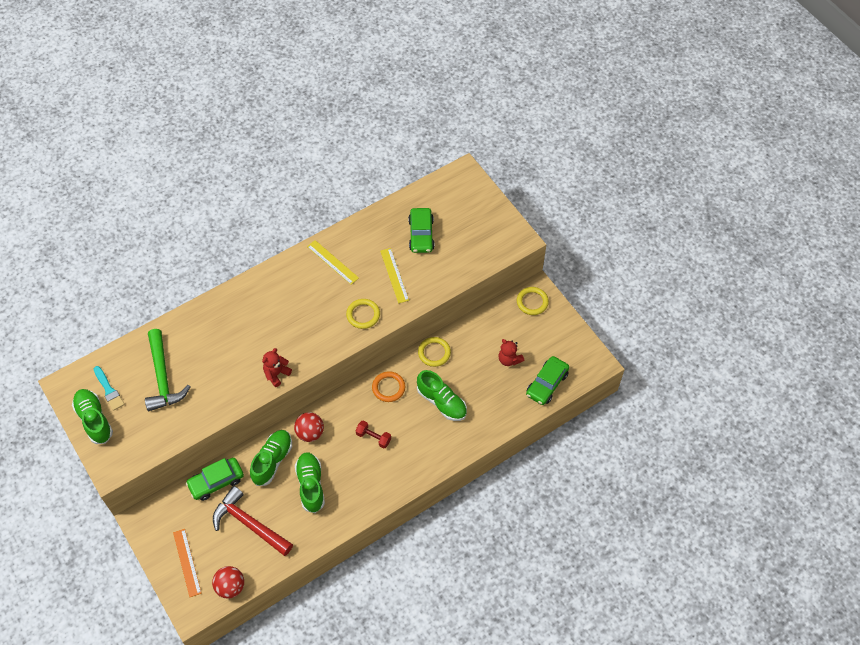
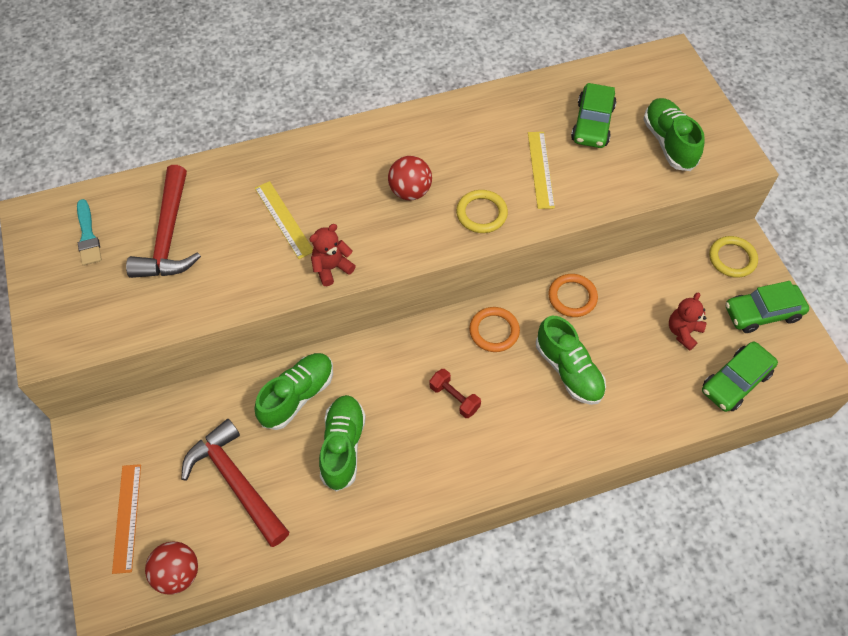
camera: 15 degrees right, 0 degrees up
green shoe [72,389,113,444] -> green shoe moved to [643,98,705,171]
green hammer [145,329,190,411] -> red hammer [126,165,201,278]
green car [186,458,244,501] -> green car moved to [725,281,809,333]
red ball [294,412,324,442] -> red ball moved to [388,156,432,200]
yellow ruler [307,240,359,285] -> yellow ruler moved to [255,181,313,259]
yellow ring [418,337,451,367] -> orange ring [548,274,598,317]
red teddy bear [499,339,525,366] -> red teddy bear turned 60 degrees clockwise [669,292,706,351]

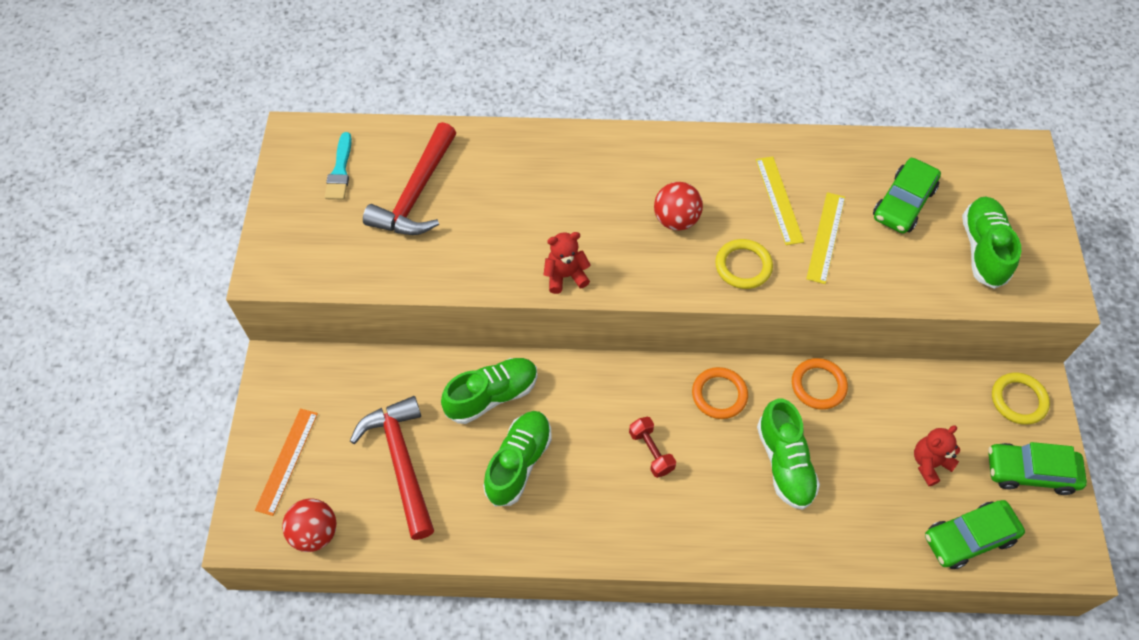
camera: 20 degrees right, 0 degrees up
yellow ruler [255,181,313,259] -> yellow ruler moved to [756,156,804,245]

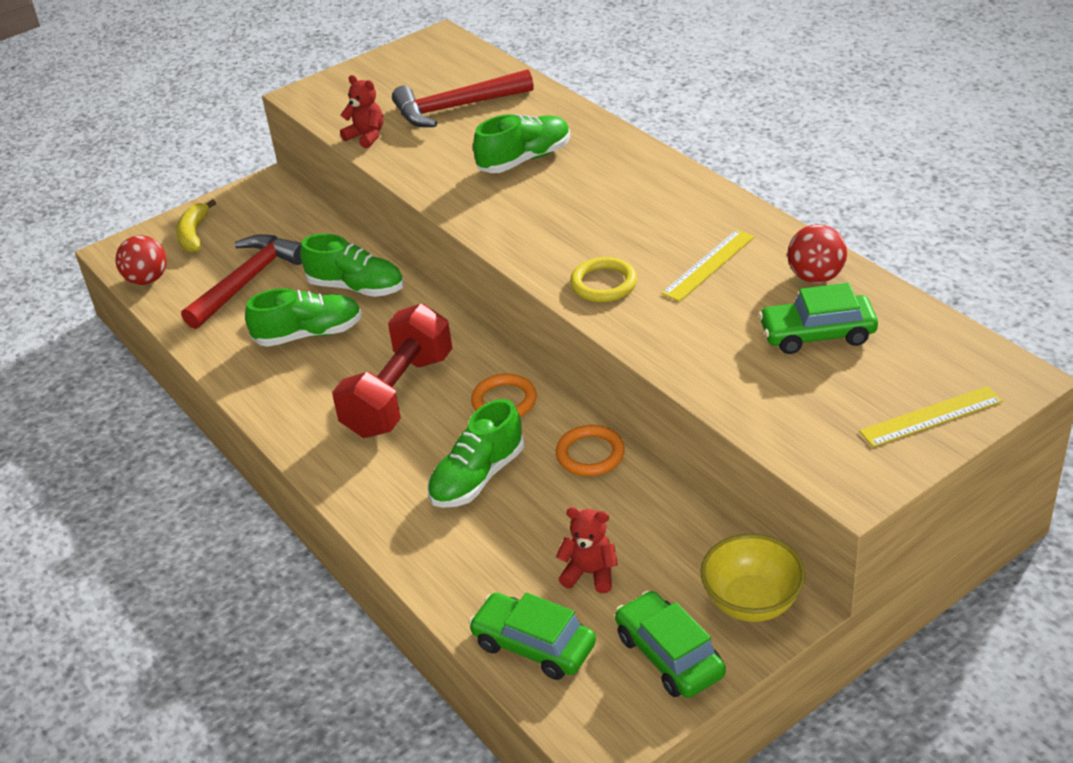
camera: 55 degrees right, 20 degrees down
orange ruler [255,409,318,516] -> yellow banana [176,200,216,253]
turquoise brush [325,132,352,200] -> none
red teddy bear [544,232,591,294] -> red teddy bear moved to [340,75,383,148]
red dumbbell [629,417,676,478] -> red dumbbell [332,304,452,438], size x2.23
red ball [654,182,703,231] -> red ball moved to [787,224,847,283]
yellow ruler [806,192,845,284] -> yellow ruler moved to [859,386,1003,447]
green shoe [962,196,1021,289] -> green shoe moved to [473,114,570,173]
yellow ring [992,373,1050,425] -> yellow bowl [700,534,805,622]

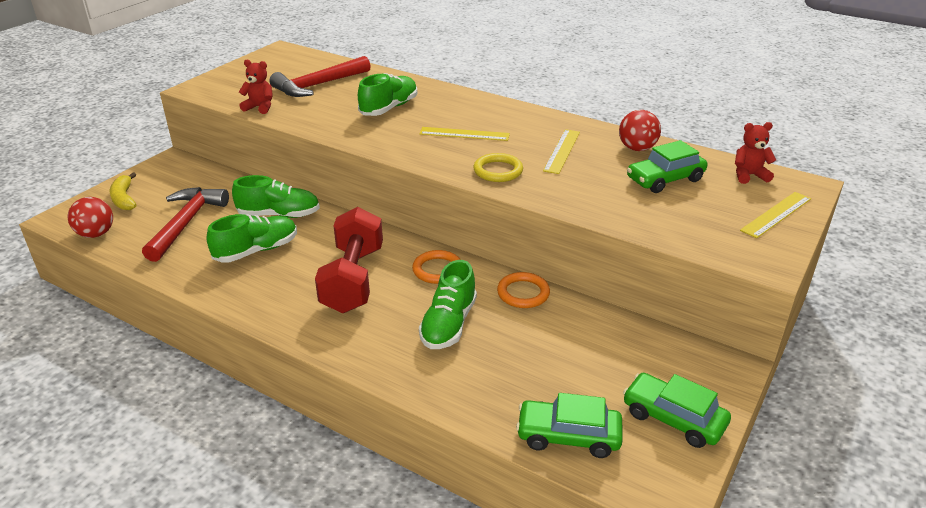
camera: 25 degrees left, 5 degrees down
red teddy bear [556,507,618,593] -> red teddy bear moved to [735,122,776,184]
yellow bowl [700,534,805,622] -> none
none -> yellow ruler [419,127,510,141]

